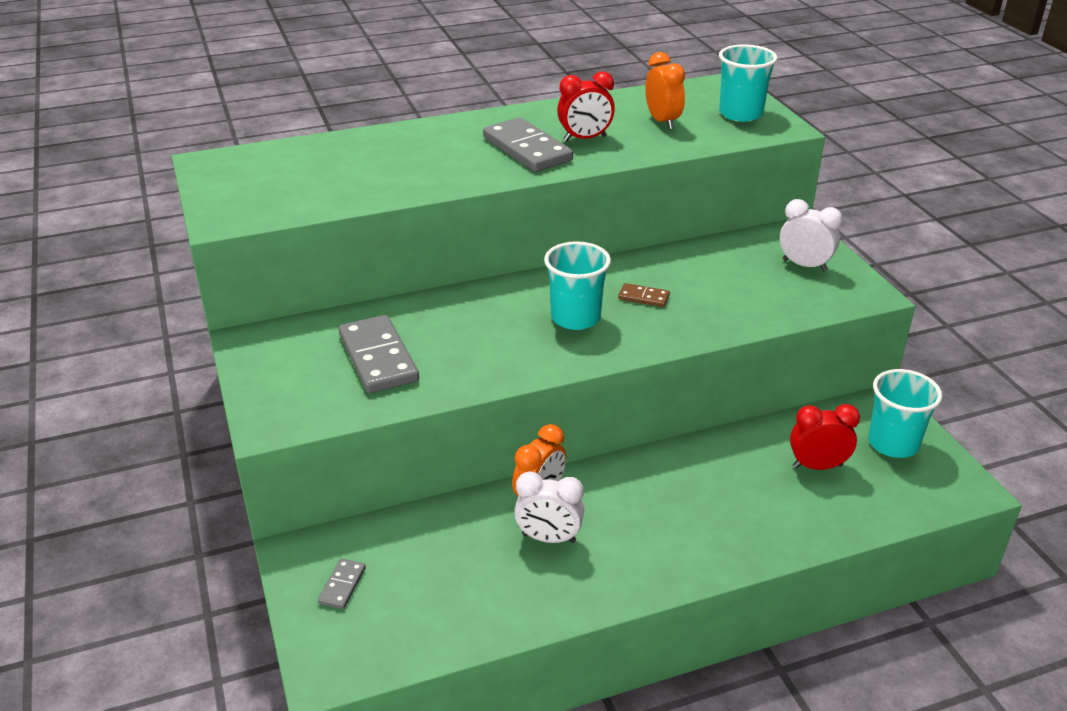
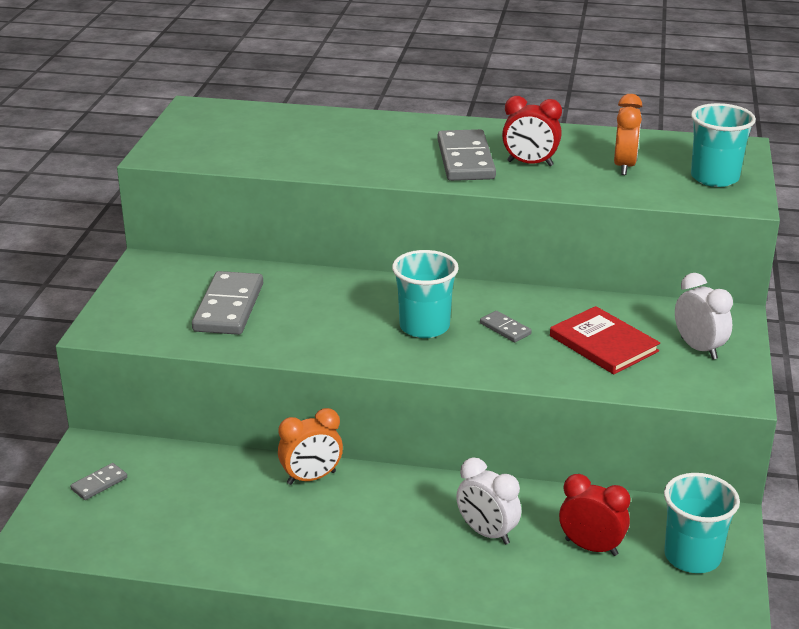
camera: 30 degrees right, 5 degrees down
white clock [514,471,584,543] -> white clock moved to [456,458,521,545]
brown domino [618,283,670,307] -> grey domino [480,311,532,342]
none -> red book [550,306,660,374]

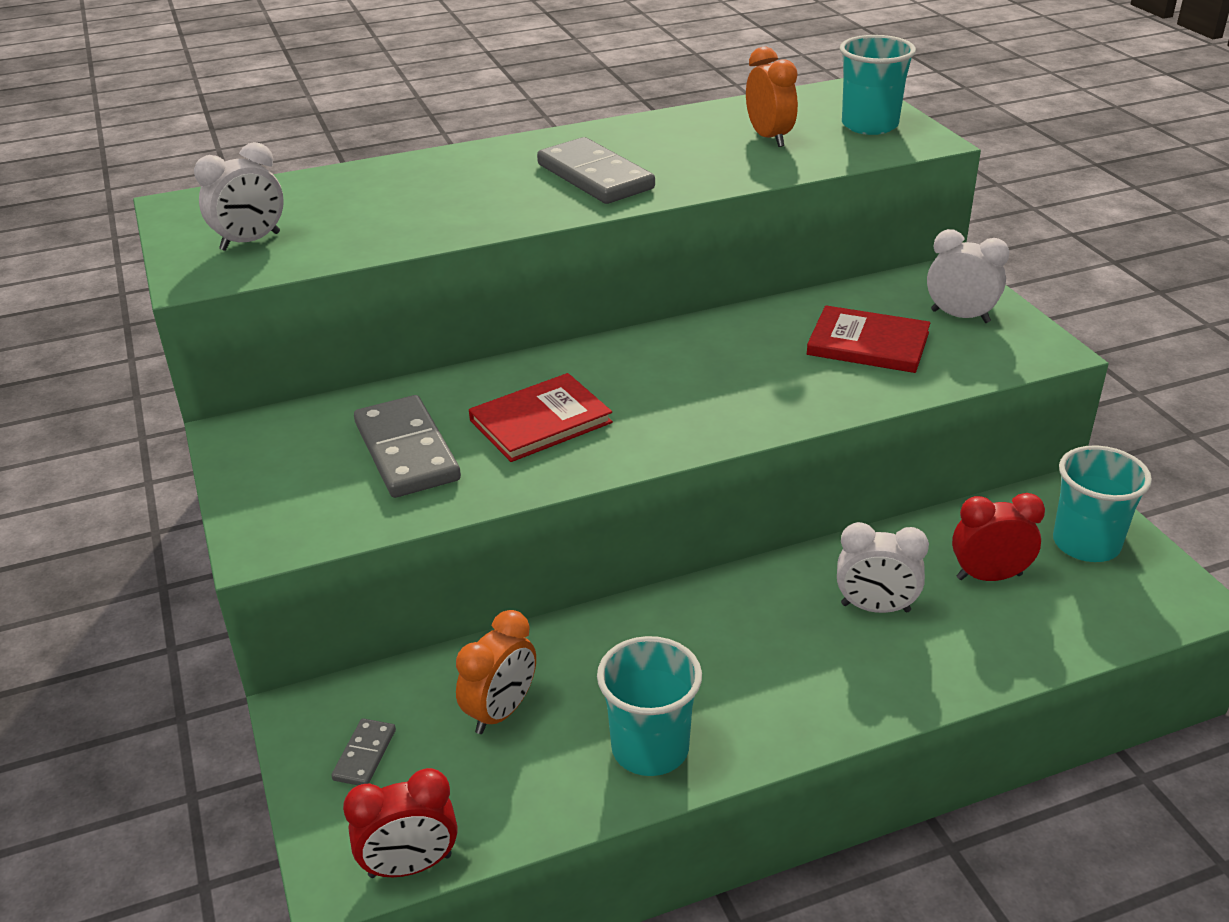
camera: 30 degrees left, 5 degrees up
orange clock [278,408,343,485] -> orange clock moved to [456,610,536,734]
turquoise cup [392,250,459,338] -> turquoise cup moved to [597,636,702,776]
grey domino [480,311,532,342] -> none
red clock [502,96,562,166] -> red clock moved to [343,768,457,878]
none -> white clock [194,142,284,251]
none -> red book [469,373,613,462]

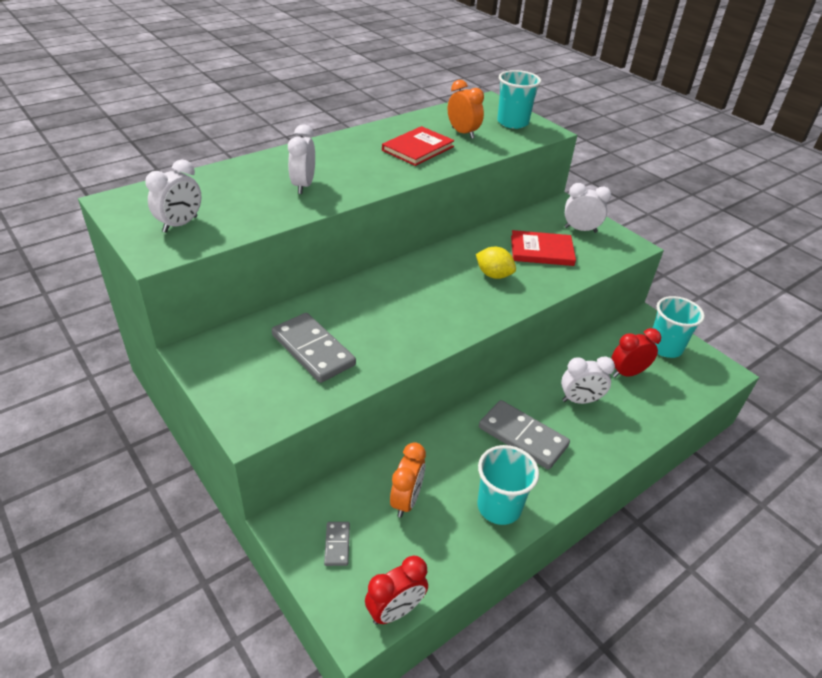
camera: 20 degrees left, 5 degrees up
red book [469,373,613,462] -> red book moved to [382,126,454,166]
grey domino [537,137,655,204] -> grey domino moved to [479,400,570,469]
none -> white clock [288,124,315,194]
none -> yellow lemon [476,247,516,279]

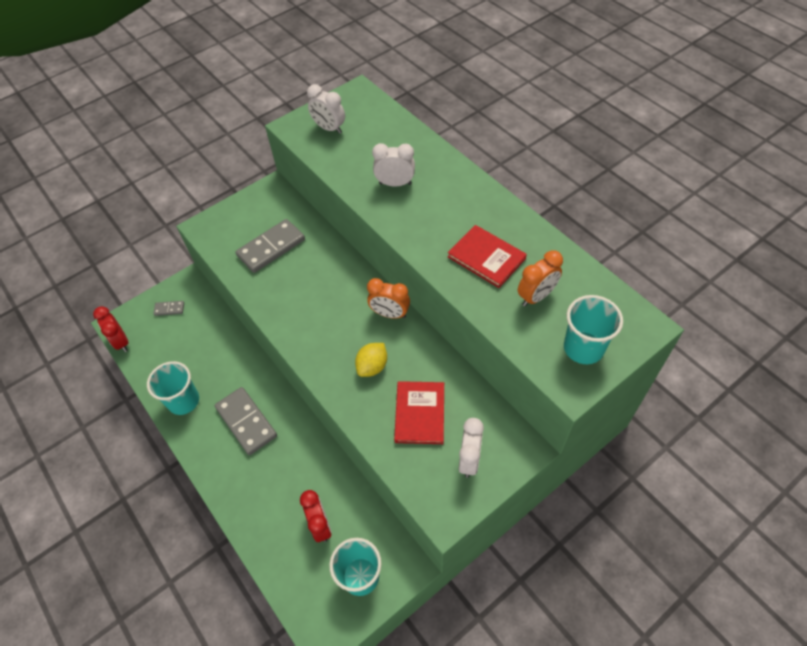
camera: 95 degrees right, 15 degrees up
orange clock [390,442,426,518] -> orange clock moved to [367,278,410,319]
grey domino [479,400,570,469] -> grey domino turned 75 degrees counterclockwise [215,387,277,455]
white clock [561,356,615,404] -> none

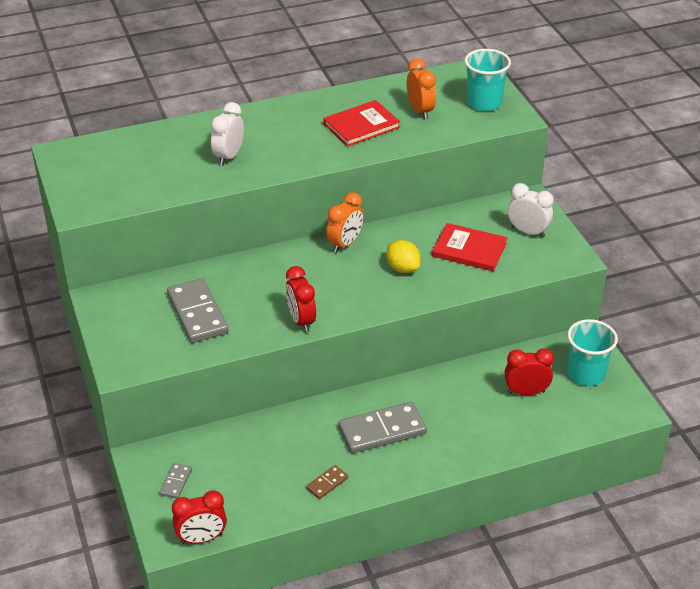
camera: 75 degrees left, 15 degrees down
turquoise cup [147,361,199,415] -> brown domino [306,465,348,499]
white clock [307,84,345,134] -> none
none -> red clock [286,266,316,332]

